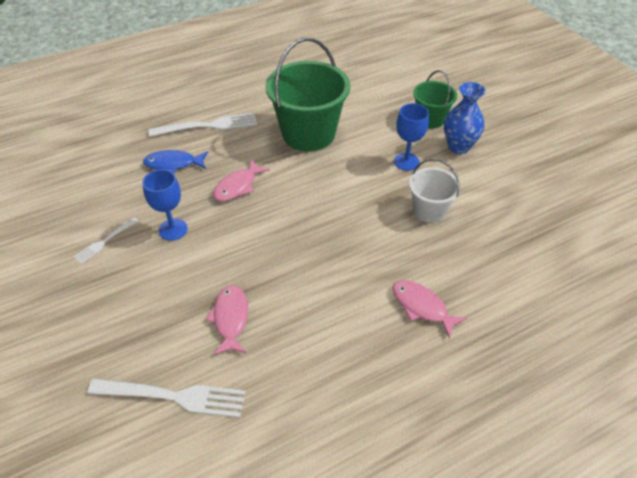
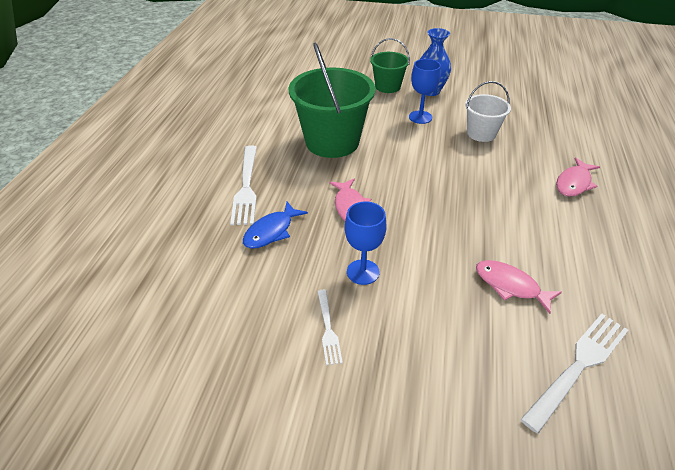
camera: 50 degrees left, 5 degrees down
white fork [149,113,257,137] -> white fork turned 150 degrees clockwise [230,145,257,225]
pink fish [393,280,467,338] -> pink fish turned 45 degrees counterclockwise [556,157,600,197]

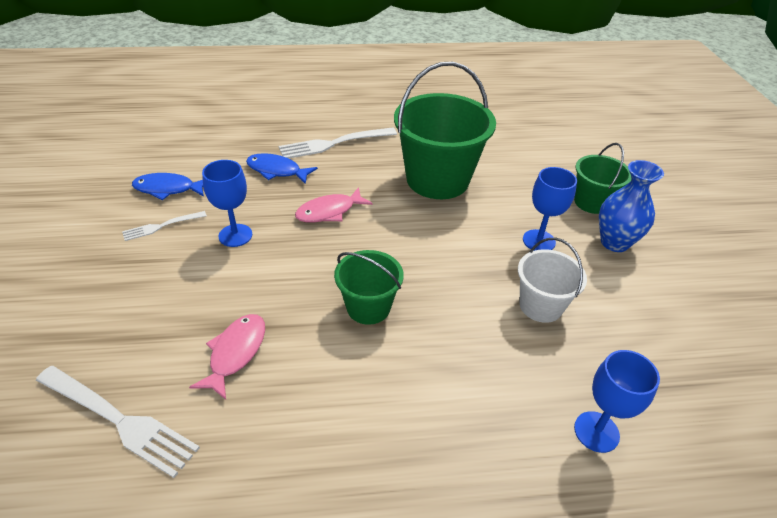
camera: 70 degrees right, 0 degrees up
pink fish [556,157,600,197] -> none
none -> blue fish [132,173,204,200]
none -> green bucket [334,250,404,325]
none -> blue goblet [574,350,660,453]

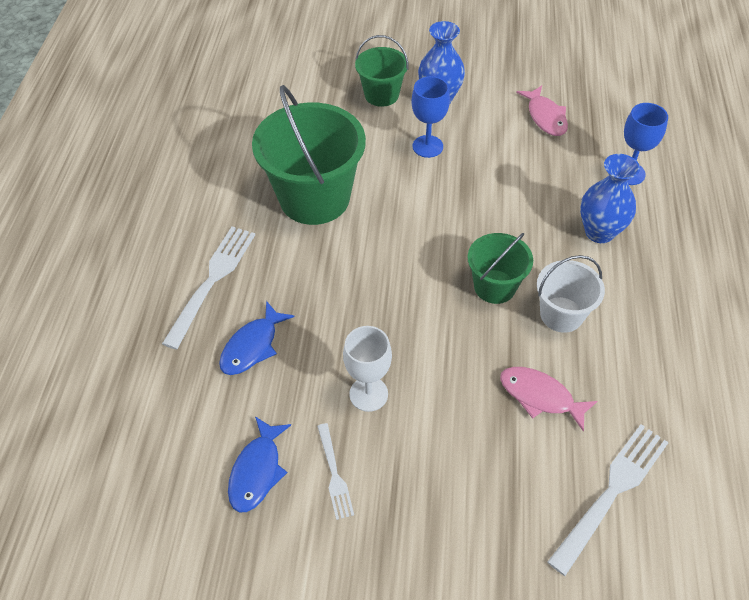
camera: 75 degrees left, 10 degrees up
blue goblet [202,160,252,247] -> white goblet [343,326,392,412]
white fork [279,127,397,158] -> white fork turned 150 degrees counterclockwise [162,227,255,350]
pink fish [295,187,373,223] -> pink fish moved to [516,86,568,136]
white bucket [518,238,587,323] -> white bucket moved to [537,255,605,333]
none -> blue vase [580,154,640,243]

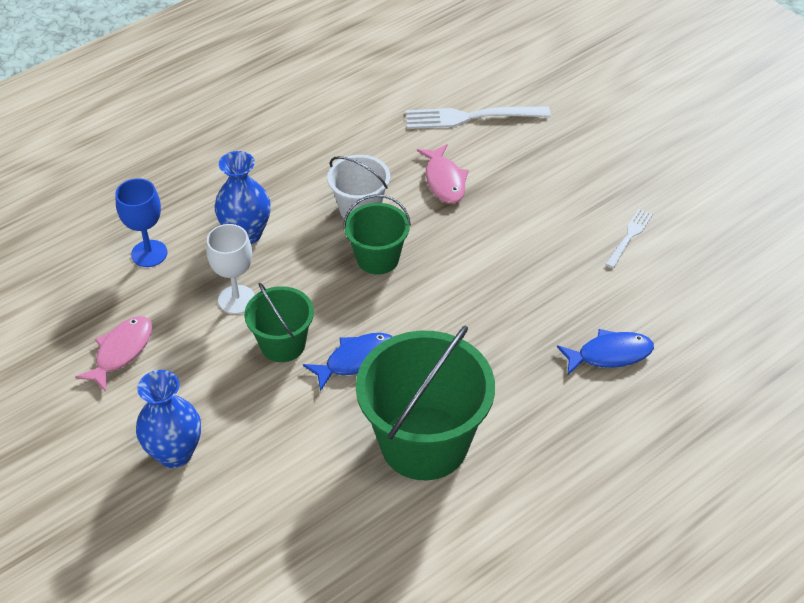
camera: 135 degrees left, 5 degrees down
white fork [162,227,255,350] -> none
blue fish [228,416,291,513] -> blue fish moved to [303,333,393,391]
white goblet [343,326,392,412] -> white goblet moved to [206,224,255,314]
green bucket [355,35,409,107] -> green bucket moved to [244,282,314,362]
blue goblet [411,76,450,158] -> none

